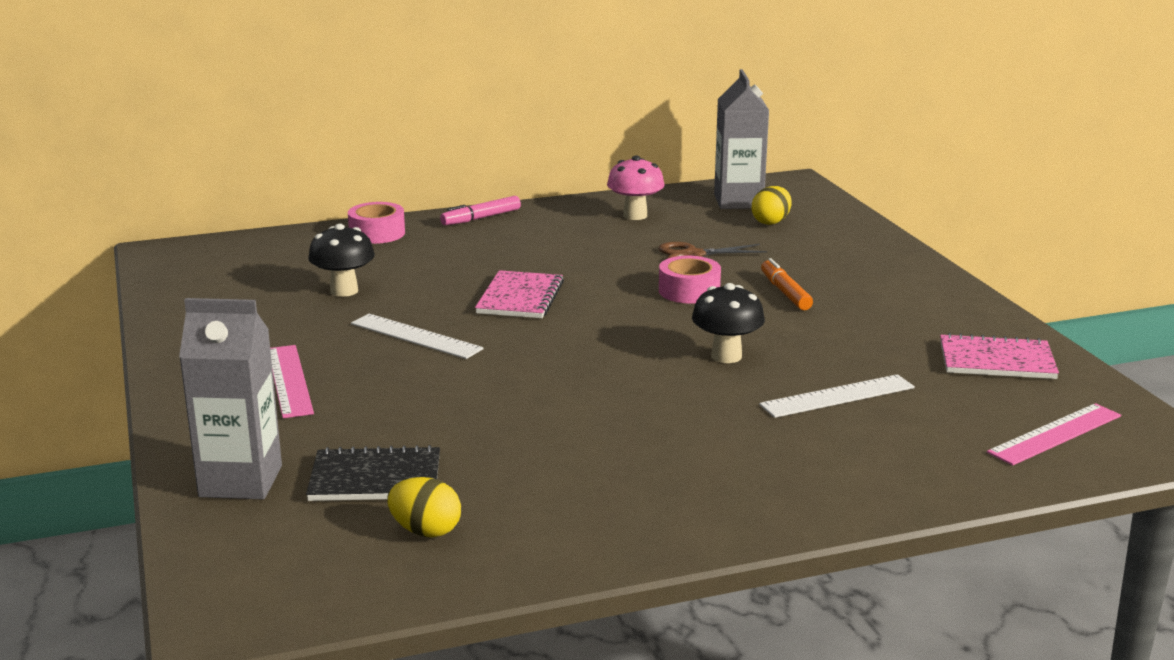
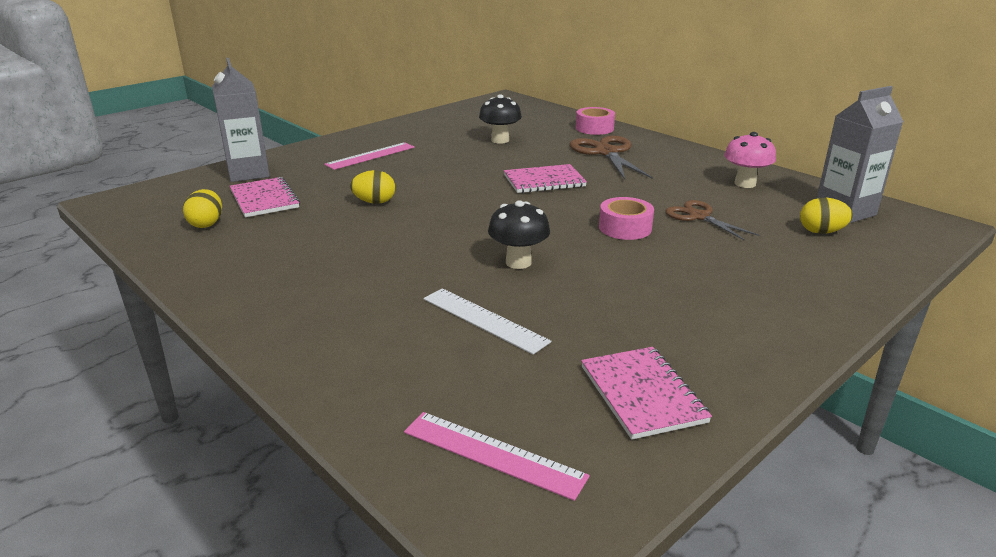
camera: 65 degrees right, 5 degrees up
black notebook [306,445,440,501] -> pink notebook [230,177,300,217]
white ruler [351,314,484,359] -> none
pink marker [440,196,521,225] -> none
orange marker [761,258,813,310] -> none
none -> yellow egg [350,170,395,204]
none -> brown scissors [570,136,653,180]

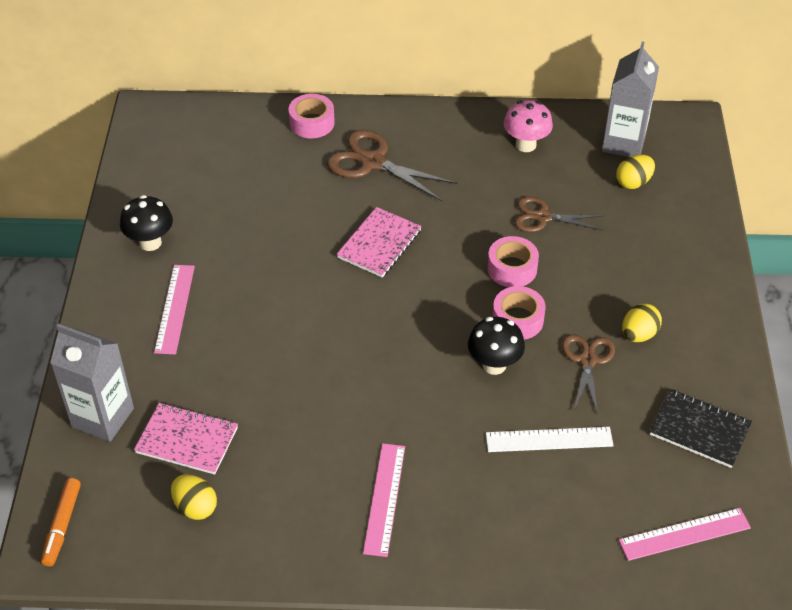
camera: 45 degrees left, 20 degrees up
yellow egg [350,170,395,204] -> yellow egg moved to [622,304,662,342]
black mushroom [479,94,522,144] -> black mushroom moved to [120,195,173,251]
pink notebook [581,347,712,440] -> black notebook [650,389,752,468]
none -> orange marker [41,478,81,566]
none -> pink ruler [363,443,405,557]
none -> pink tape [492,286,546,339]
none -> brown scissors [562,334,615,414]

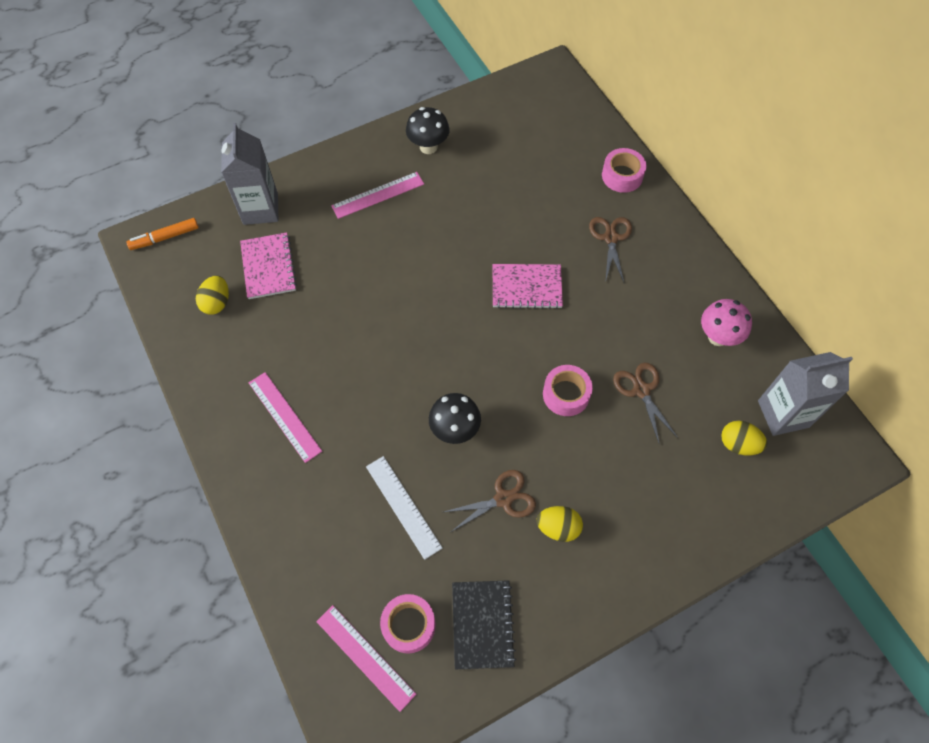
camera: 60 degrees right, 15 degrees up
brown scissors [327,130,457,201] -> brown scissors [589,217,632,282], size x0.66
pink ruler [363,443,405,557] -> pink ruler turned 75 degrees clockwise [249,372,322,463]
pink tape [492,286,546,339] -> pink tape moved to [380,594,436,654]

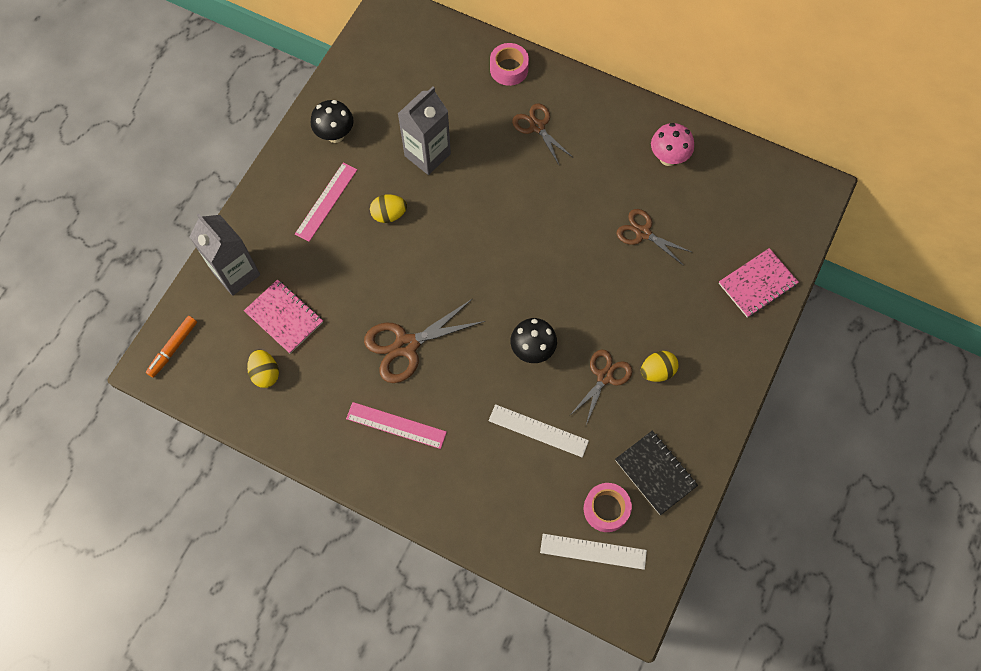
camera: 35 degrees left, 5 degrees up
pink ruler [316,605,416,712] -> white ruler [540,534,647,570]
pink notebook [493,264,563,309] -> pink notebook moved to [719,248,799,318]
pink tape [543,365,593,416] -> none
yellow egg [721,421,767,455] -> yellow egg moved to [370,194,407,223]
grey carton [758,352,853,436] -> grey carton moved to [398,87,451,175]
none -> brown scissors [364,299,485,383]

